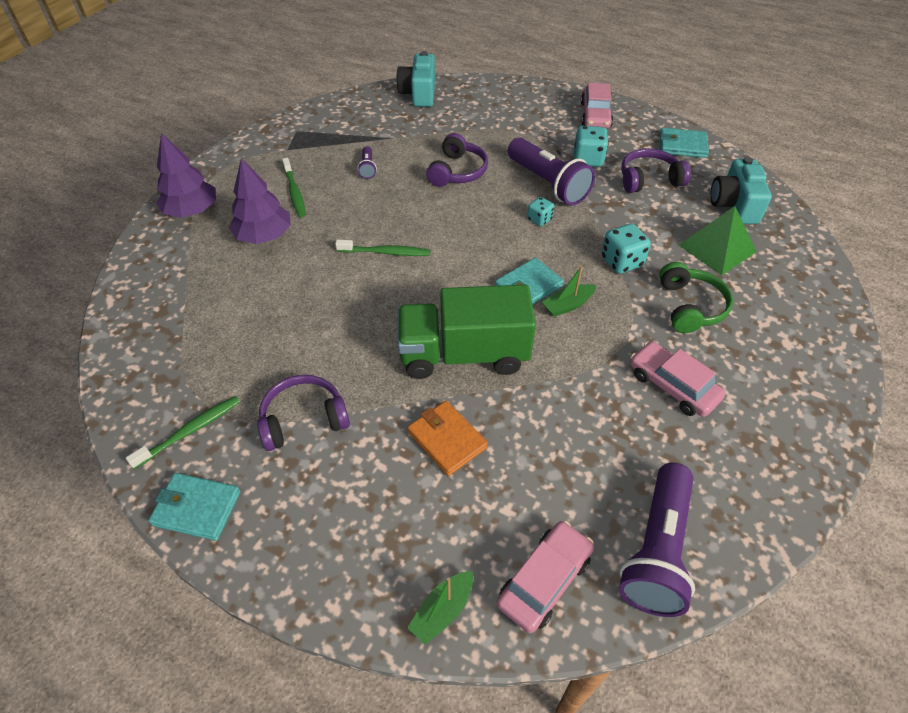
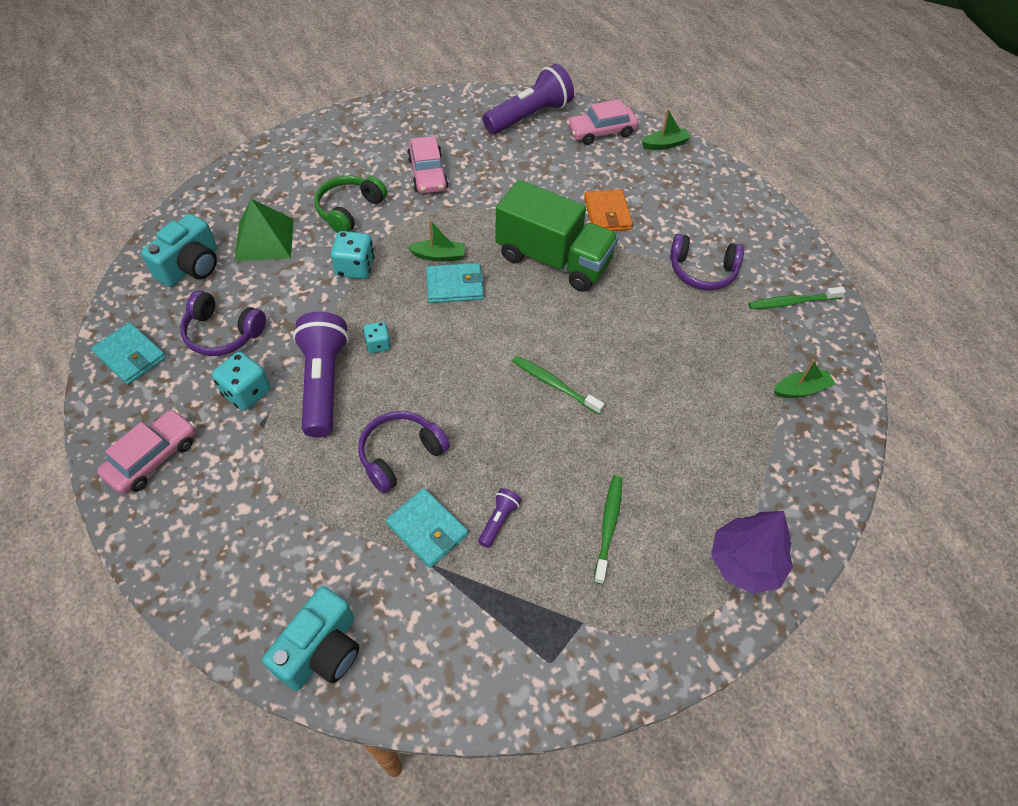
camera: 150 degrees left, 5 degrees up
turquoise wallet [148,473,240,541] -> turquoise wallet moved to [386,488,468,568]
purple tree [229,158,291,244] -> none
none -> green boat [774,359,836,398]

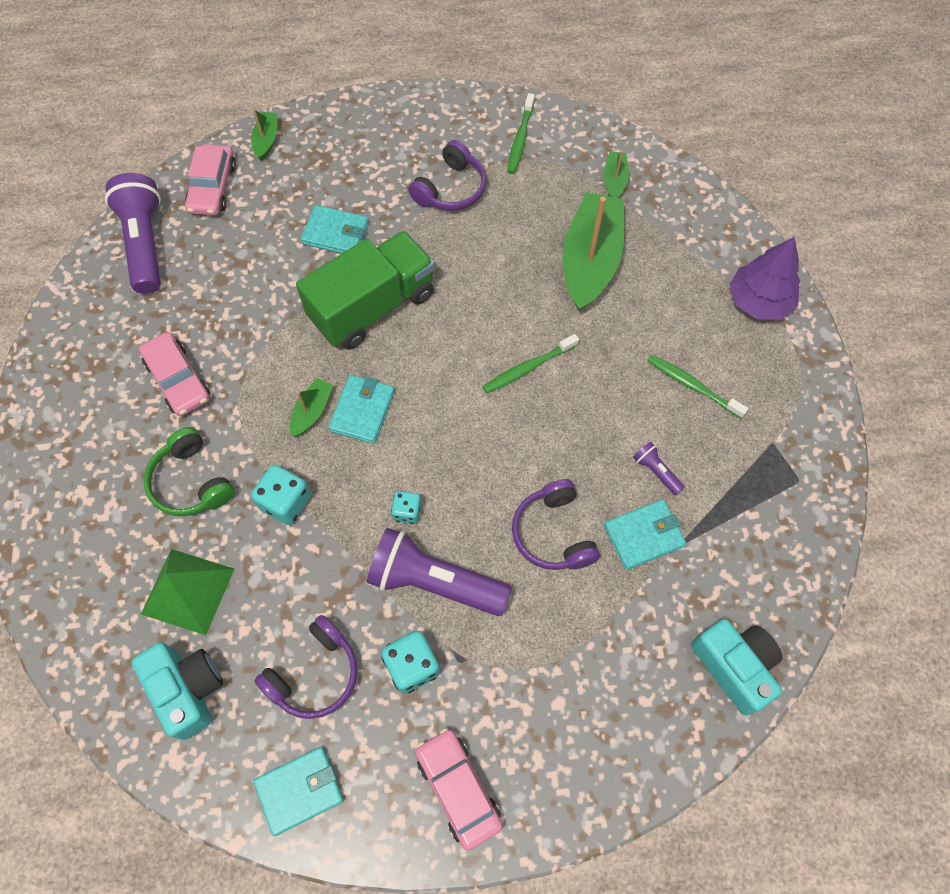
camera: 65 degrees left, 10 degrees up
pink car [407,136,448,194] -> pink car turned 45 degrees clockwise [139,332,210,416]
orange wallet [584,189,633,231] -> turquoise wallet [301,205,369,254]
none -> green boat [562,192,624,311]

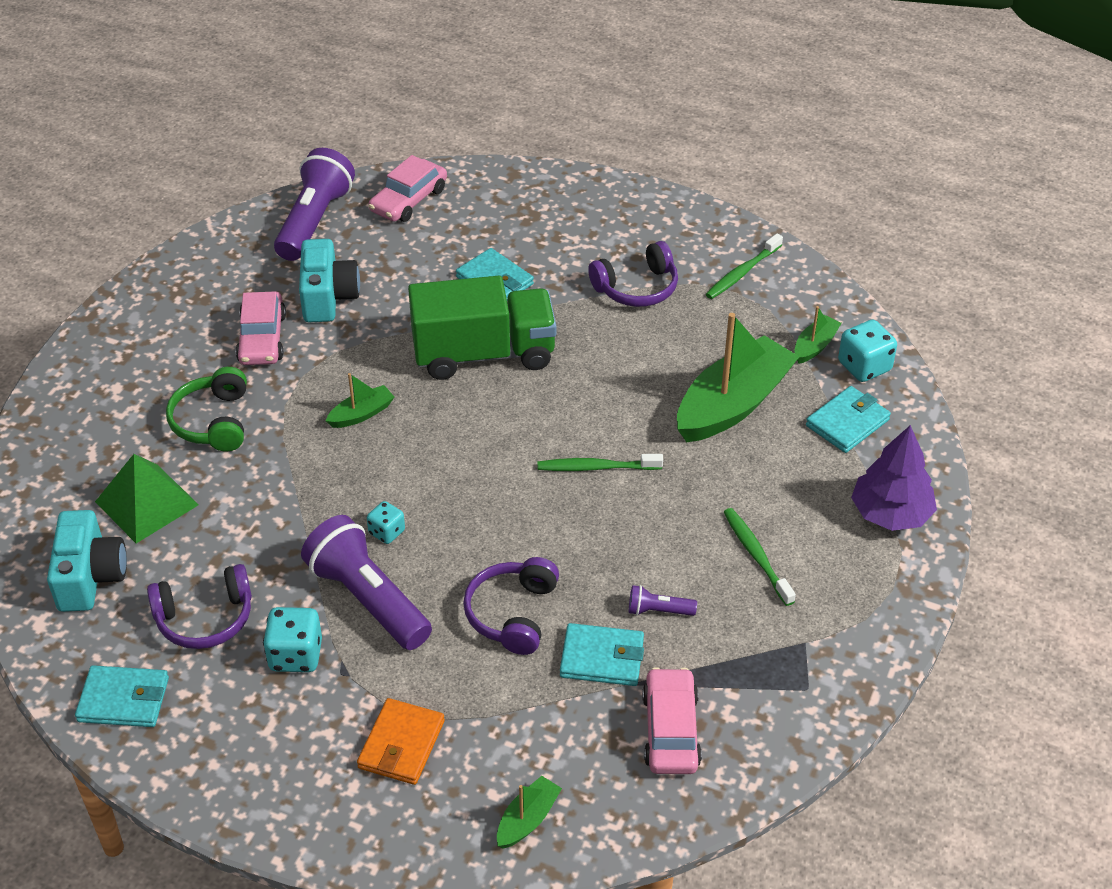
camera: 30 degrees right, 20 degrees down
green boat [251,109,278,161] -> green boat moved to [497,776,562,849]
turquoise dice [251,465,311,525] -> turquoise dice moved to [838,320,897,382]
turquoise wallet [328,375,395,444] -> turquoise wallet moved to [806,386,891,453]
pink car [415,728,503,851] -> pink car moved to [642,667,702,774]
purple flashlight [633,441,685,495] -> purple flashlight turned 75 degrees counterclockwise [629,585,697,616]
turquoise camera [691,619,783,715] -> turquoise camera moved to [299,239,360,322]
none -> orange wallet [357,698,445,785]

